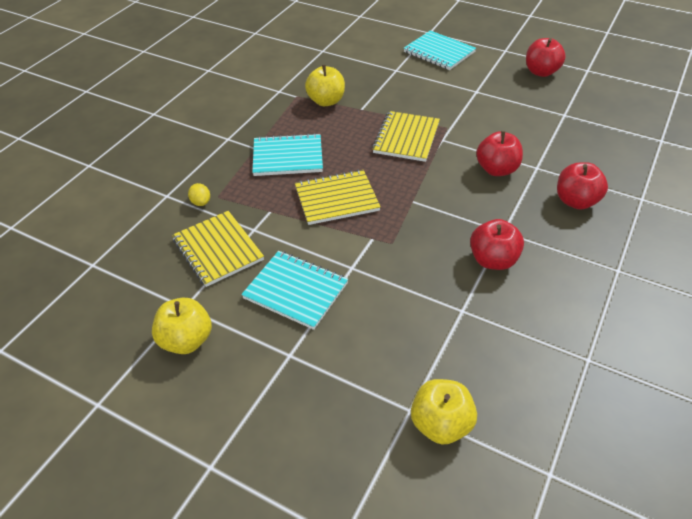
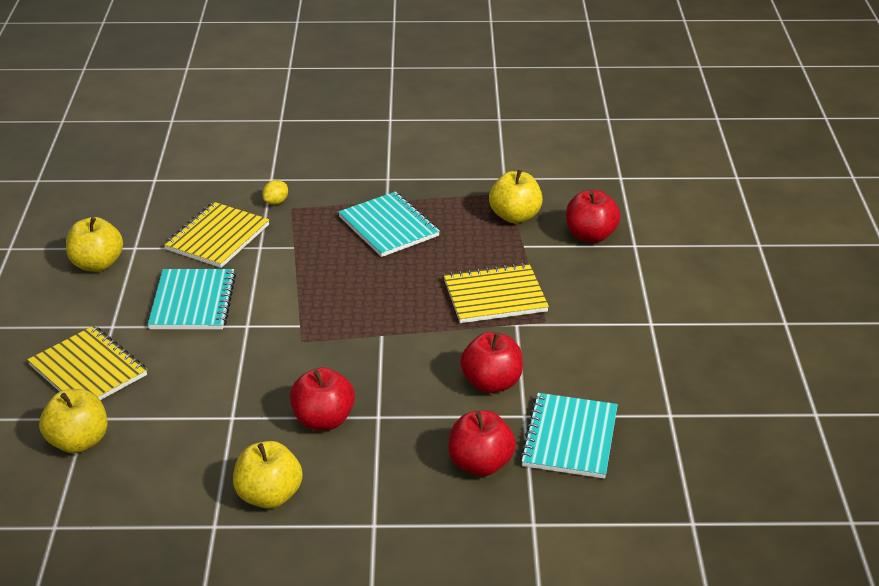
camera: 60 degrees right, 10 degrees down
yellow notebook [295,169,381,225] -> yellow notebook moved to [27,326,147,400]
turquoise notebook [404,30,476,70] -> turquoise notebook moved to [520,393,618,479]
red apple [526,38,566,77] -> red apple moved to [566,190,621,243]
none -> yellow apple [233,441,303,509]

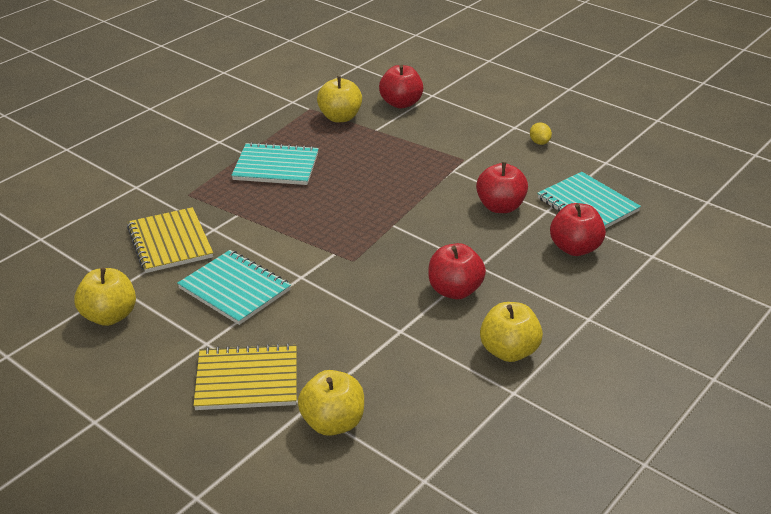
camera: 50 degrees left, 0 degrees up
yellow lemon [262,180,288,205] -> yellow lemon moved to [530,122,552,145]
yellow notebook [444,263,549,323] -> none

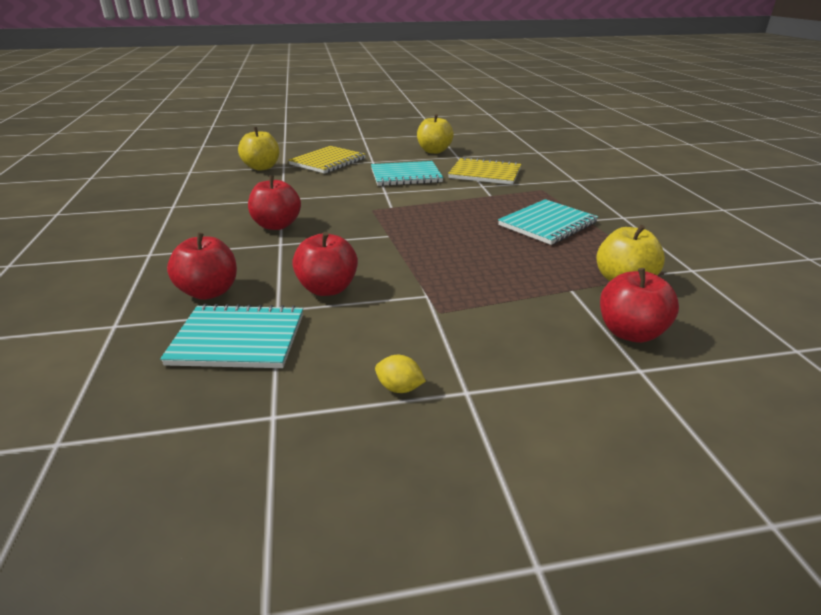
camera: 130 degrees right, 5 degrees down
yellow apple [480,302,543,362] -> none

